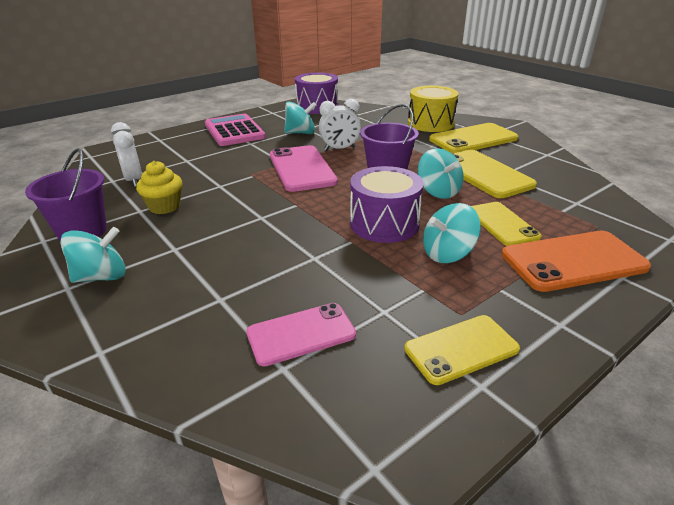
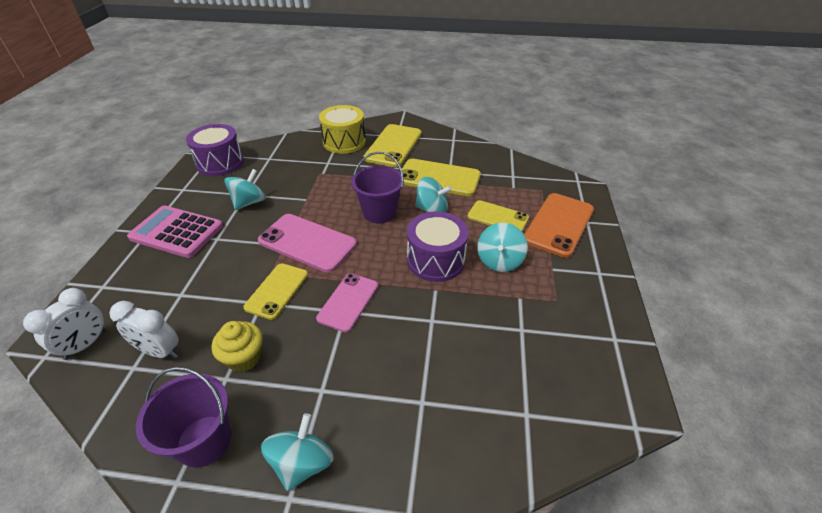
camera: 45 degrees left, 10 degrees up
pink phone [246,303,356,366] -> pink phone moved to [316,273,378,332]
white clock [319,99,361,151] -> white clock moved to [23,288,106,360]
yellow phone [404,315,520,385] -> yellow phone moved to [243,263,308,320]

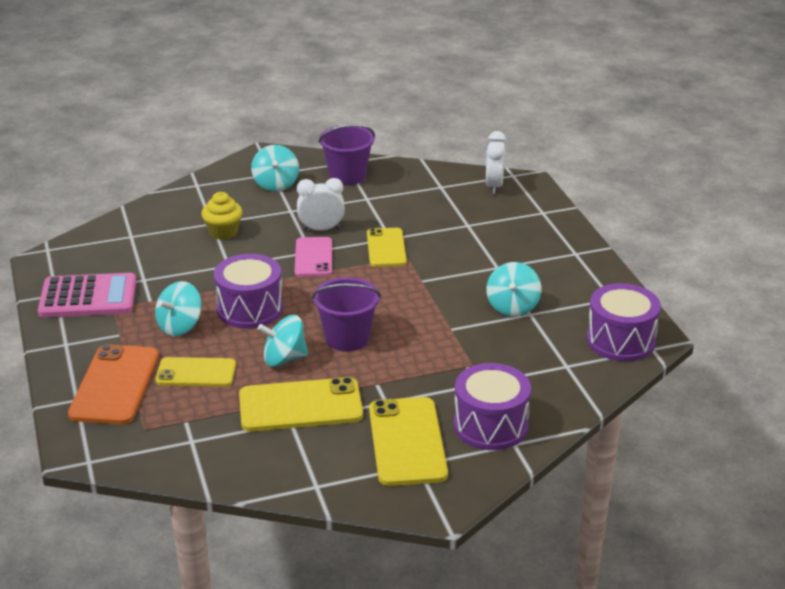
camera: 155 degrees right, 10 degrees down
white clock [109,301,179,358] -> white clock moved to [297,178,345,231]
pink calculator [127,206,223,258] -> pink calculator moved to [38,273,136,318]
yellow cupcake [211,321,263,372] -> yellow cupcake moved to [201,192,242,240]
pink phone [258,214,357,273] -> none
yellow drum [319,105,366,154] -> purple drum [454,363,531,450]
turquoise spinning top [477,223,528,272] -> turquoise spinning top turned 135 degrees counterclockwise [155,281,202,336]

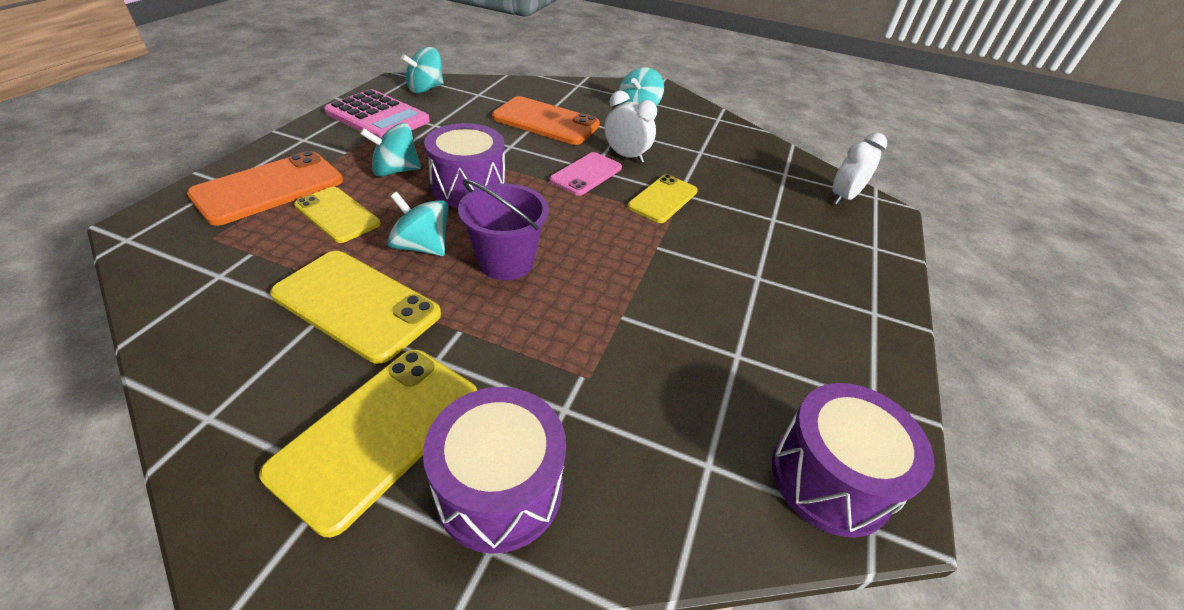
camera: 35 degrees right, 10 degrees up
yellow cupcake [201,192,242,240] -> orange phone [492,96,600,145]
purple bucket [318,124,375,185] -> none
turquoise spinning top [486,262,541,316] -> turquoise spinning top moved to [401,47,444,93]

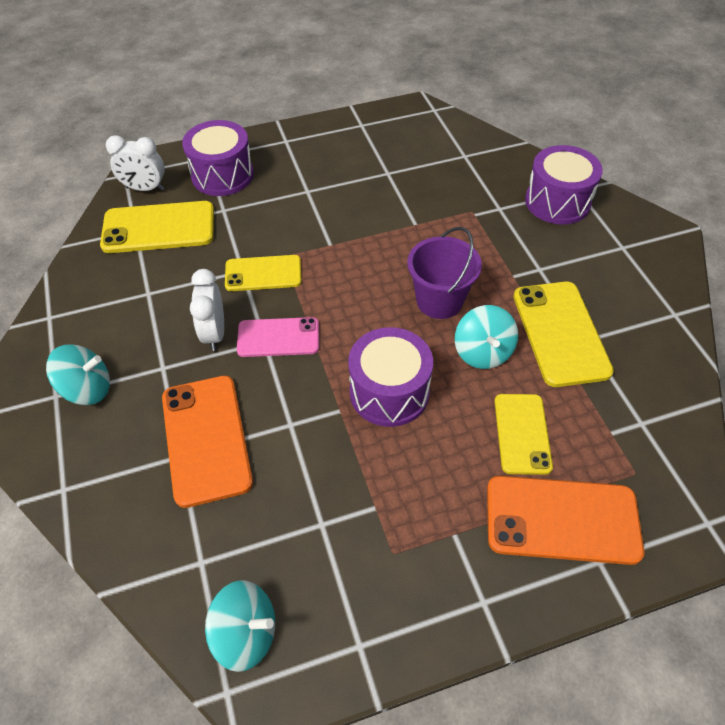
camera: 125 degrees left, 10 degrees up
yellow phone [259,350,477,537] -> yellow phone moved to [100,201,214,253]
pink calculator [324,89,430,138] -> none
turquoise spinning top [360,123,421,177] -> none
purple drum [772,383,934,538] -> purple drum moved to [182,120,254,196]

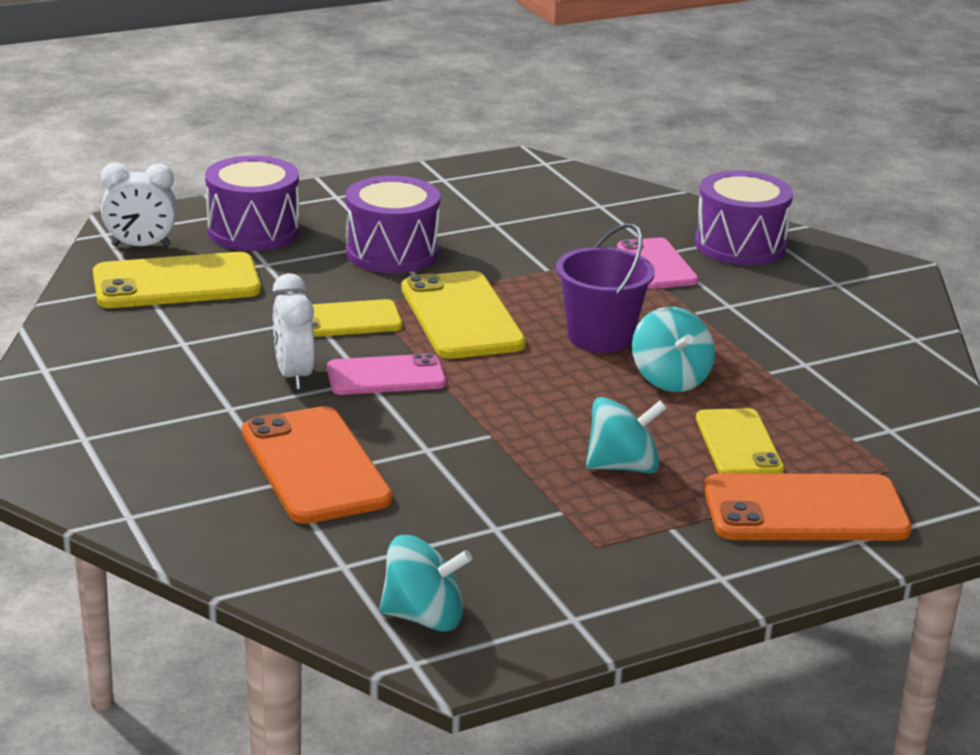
camera: 10 degrees left, 25 degrees down
turquoise spinning top [46,344,110,405] -> turquoise spinning top moved to [586,397,667,473]
purple drum [348,327,433,427] -> purple drum moved to [346,176,440,273]
yellow phone [513,282,614,387] -> yellow phone moved to [401,271,526,359]
none -> pink phone [617,238,699,289]

